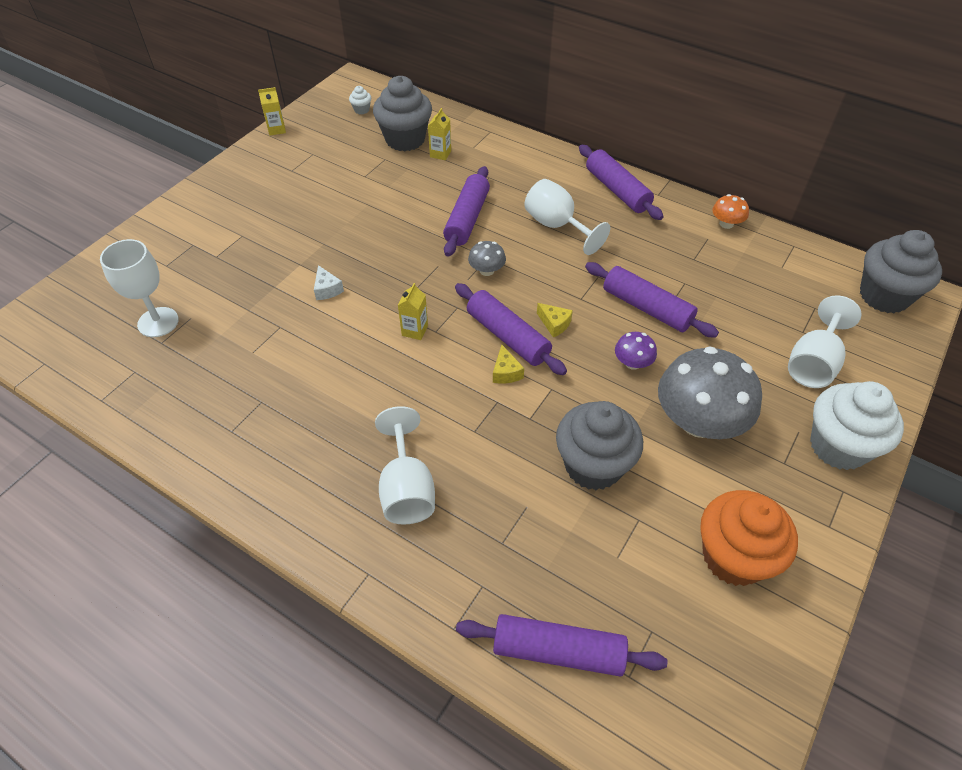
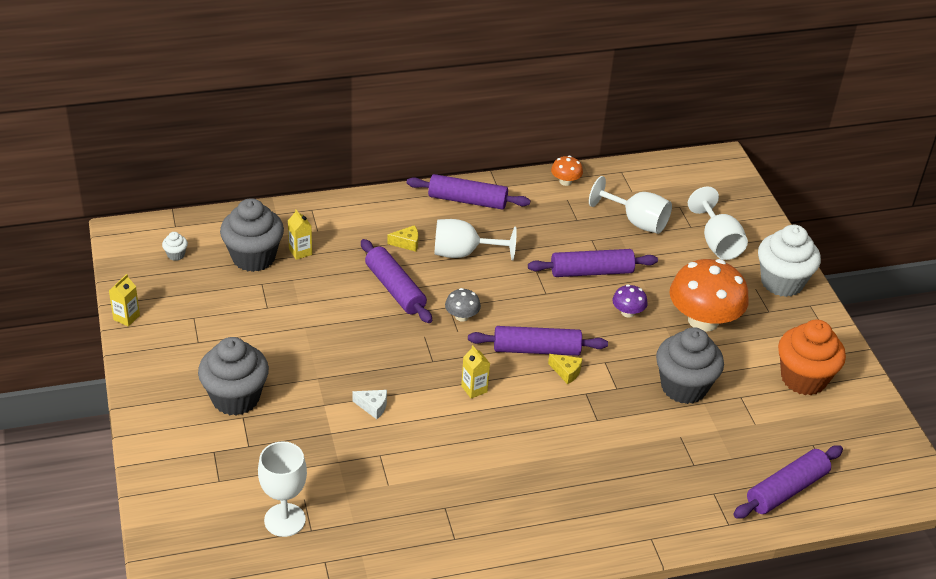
camera: 50 degrees left, 10 degrees down
white goblet [375,406,435,525] -> white goblet moved to [589,176,672,234]
yellow cheese [537,303,573,337] -> yellow cheese moved to [387,225,418,252]
grey mushroom [658,346,762,439] -> orange mushroom [670,259,749,332]
grey cupcake [860,230,942,313] -> grey cupcake moved to [198,337,269,416]

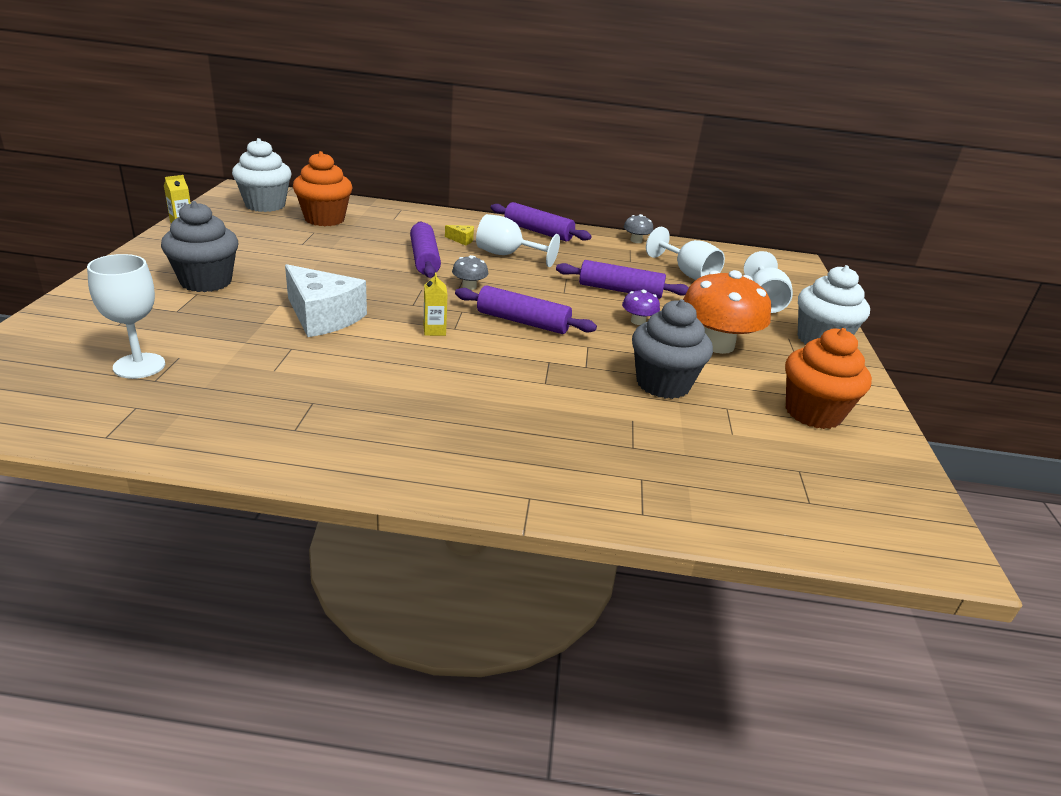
camera: 20 degrees right, 10 degrees down
white cupcake [162,232,188,261] -> white cupcake [232,138,292,212], size x2.49
grey cupcake [220,198,284,272] -> orange cupcake [293,151,353,226]
yellow carton [288,209,312,260] -> none
white cheese [352,390,387,419] -> white cheese [285,264,367,337], size x2.39
yellow cheese [548,354,583,384] -> none
orange mushroom [551,156,583,186] -> grey mushroom [624,214,653,243]
purple rolling pin [733,445,843,518] -> none

